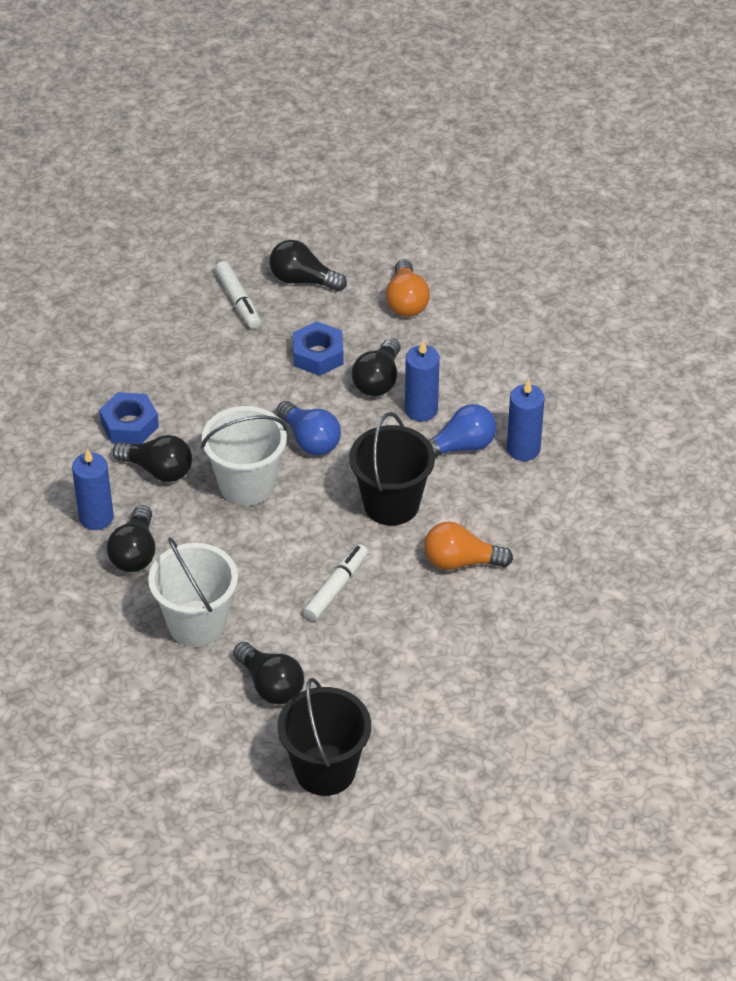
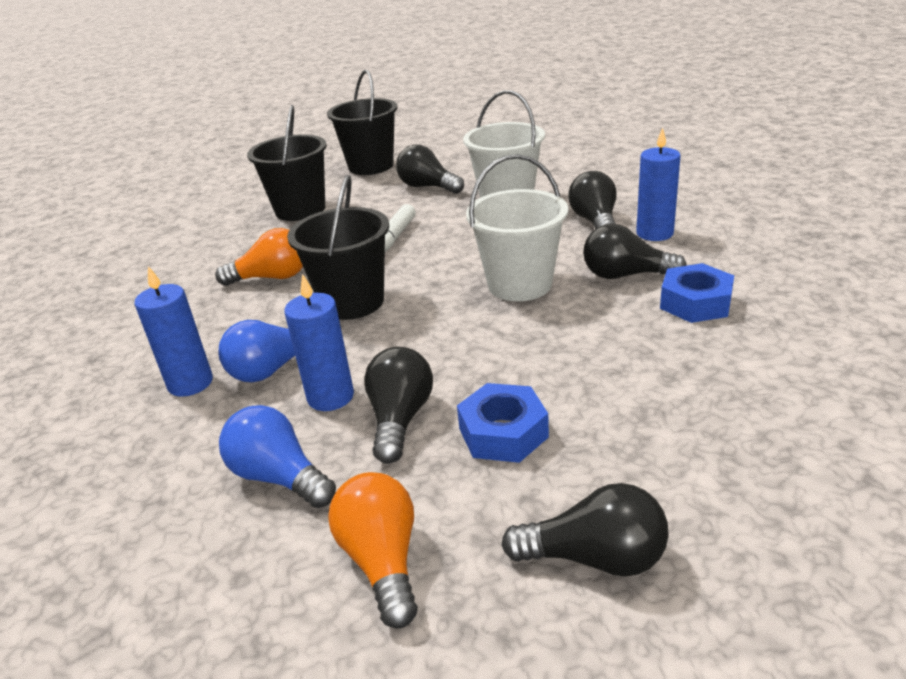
camera: 170 degrees right, 15 degrees down
white marker [215,261,261,329] -> none
blue light bulb [276,401,341,455] -> blue light bulb moved to [219,405,336,508]
none -> black bucket [247,105,327,221]

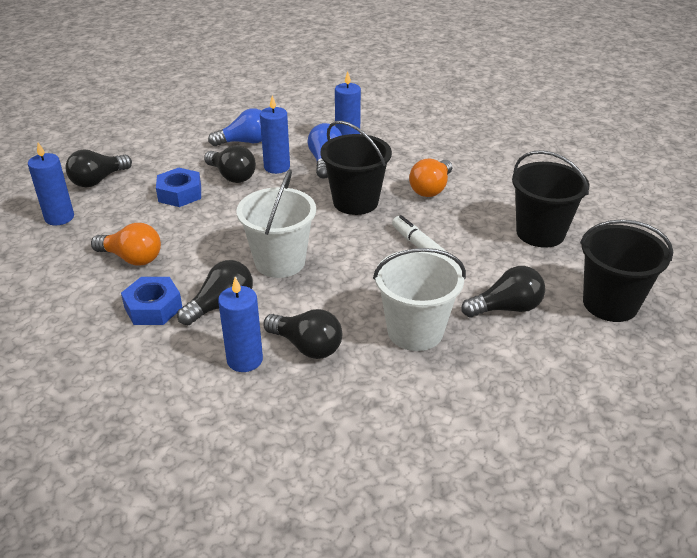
camera: 125 degrees right, 5 degrees up
orange light bulb [328,472,418,629] -> orange light bulb moved to [91,223,161,266]
none -> blue candle [28,142,74,226]

